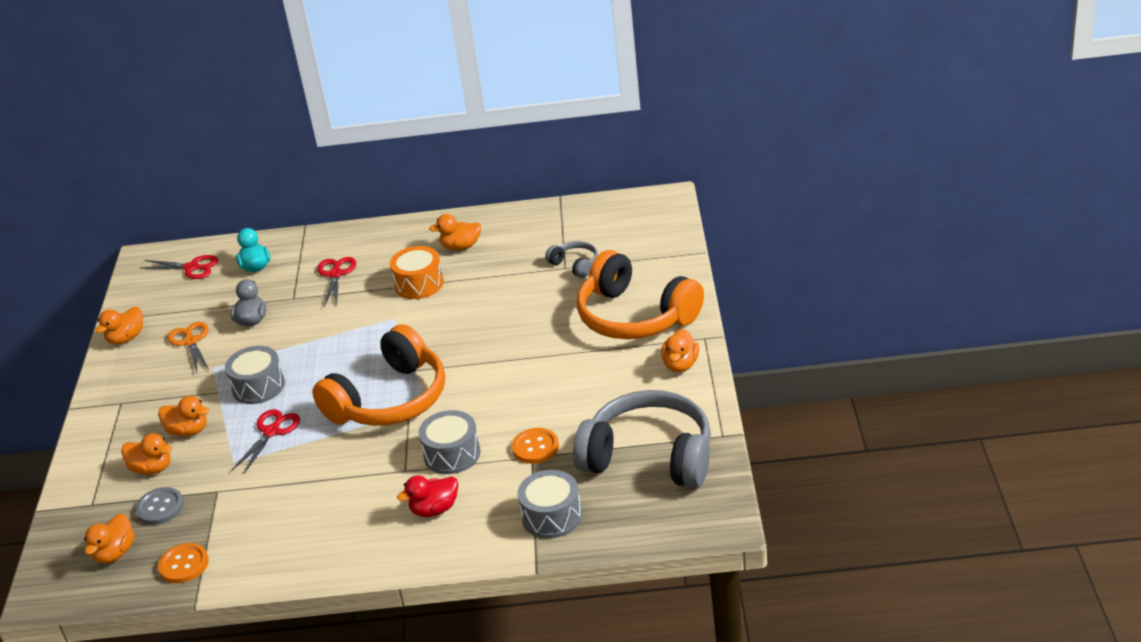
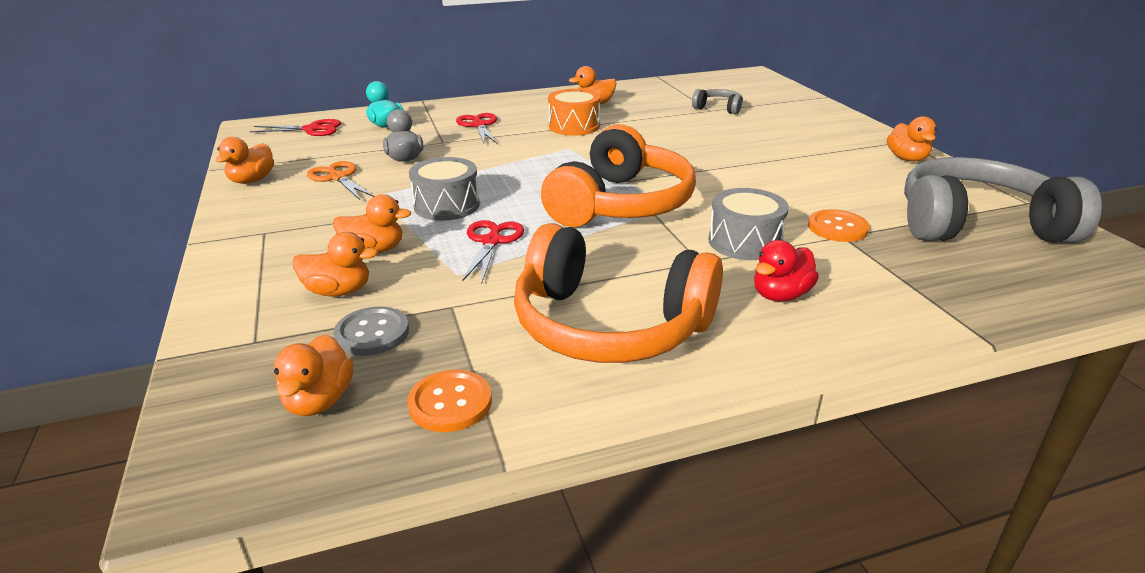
camera: 20 degrees left, 5 degrees down
grey drum [518,470,582,539] -> none
orange headphones [577,250,704,339] -> orange headphones moved to [514,223,723,363]

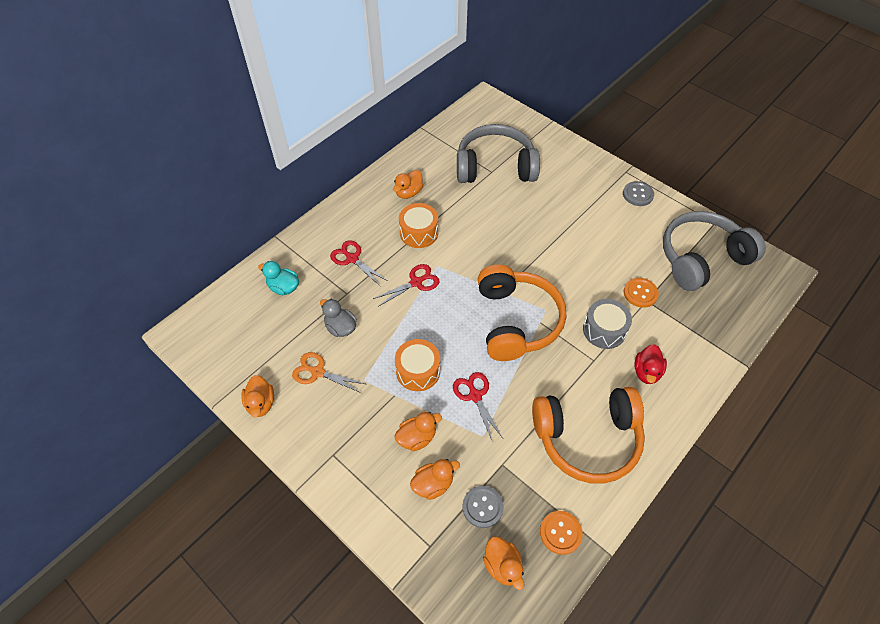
camera: 30 degrees left, 25 degrees up
red scissors [250,119,341,136] -> red scissors moved to [373,264,440,307]
grey drum [409,157,480,221] -> orange drum [395,339,440,391]
grey headphones [692,89,743,115] -> grey headphones [457,124,540,183], size x2.27
orange duck [887,116,937,162] -> grey button [623,181,654,206]

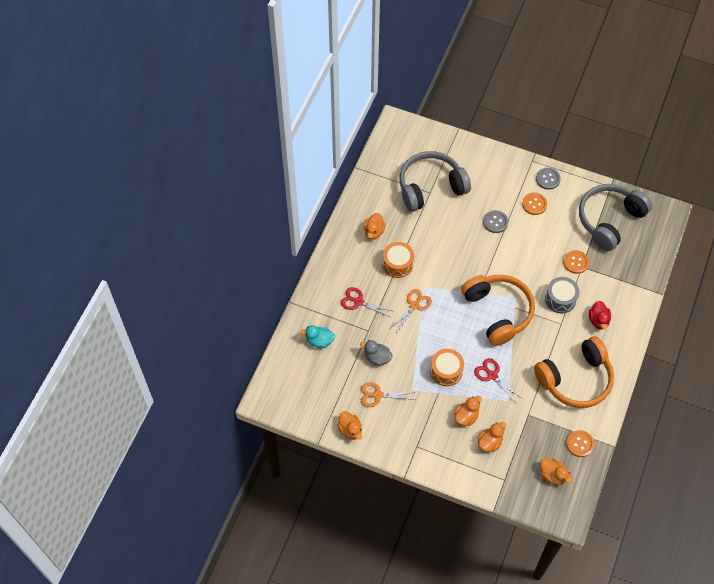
camera: 20 degrees left, 5 degrees up
red scissors [373,264,440,307] -> orange scissors [391,289,432,332]
grey button [462,486,504,528] -> grey button moved to [483,210,508,233]
none -> orange button [522,193,547,215]

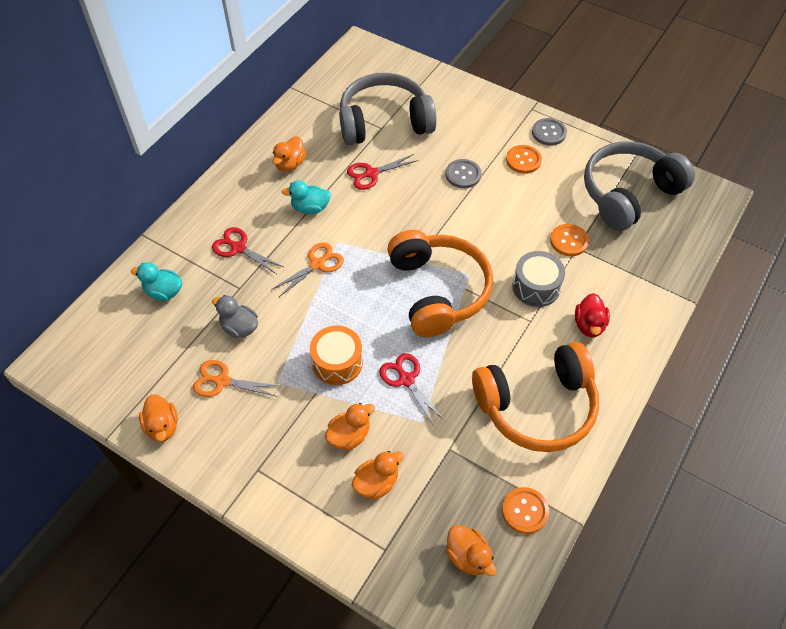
camera: 10 degrees right, 5 degrees down
orange drum [383,242,414,278] -> turquoise duck [282,180,331,214]
none -> red scissors [347,154,419,190]

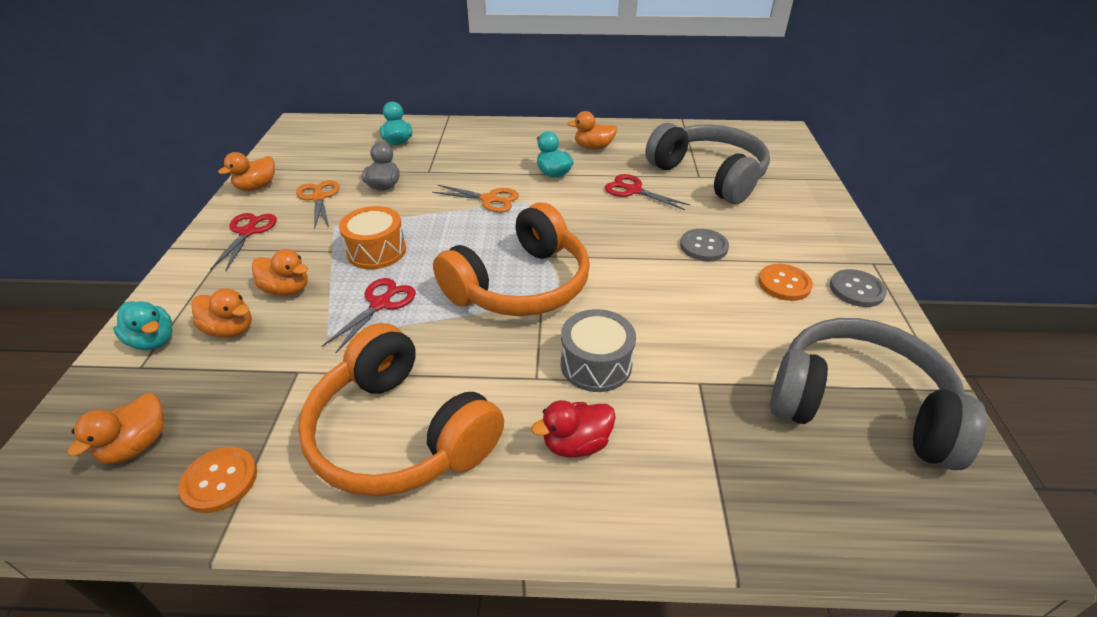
camera: 60 degrees right, 15 degrees down
red scissors [212,227,283,274] -> red scissors moved to [210,213,277,271]
orange button [550,224,589,256] -> none
none -> turquoise duck [113,301,173,350]

